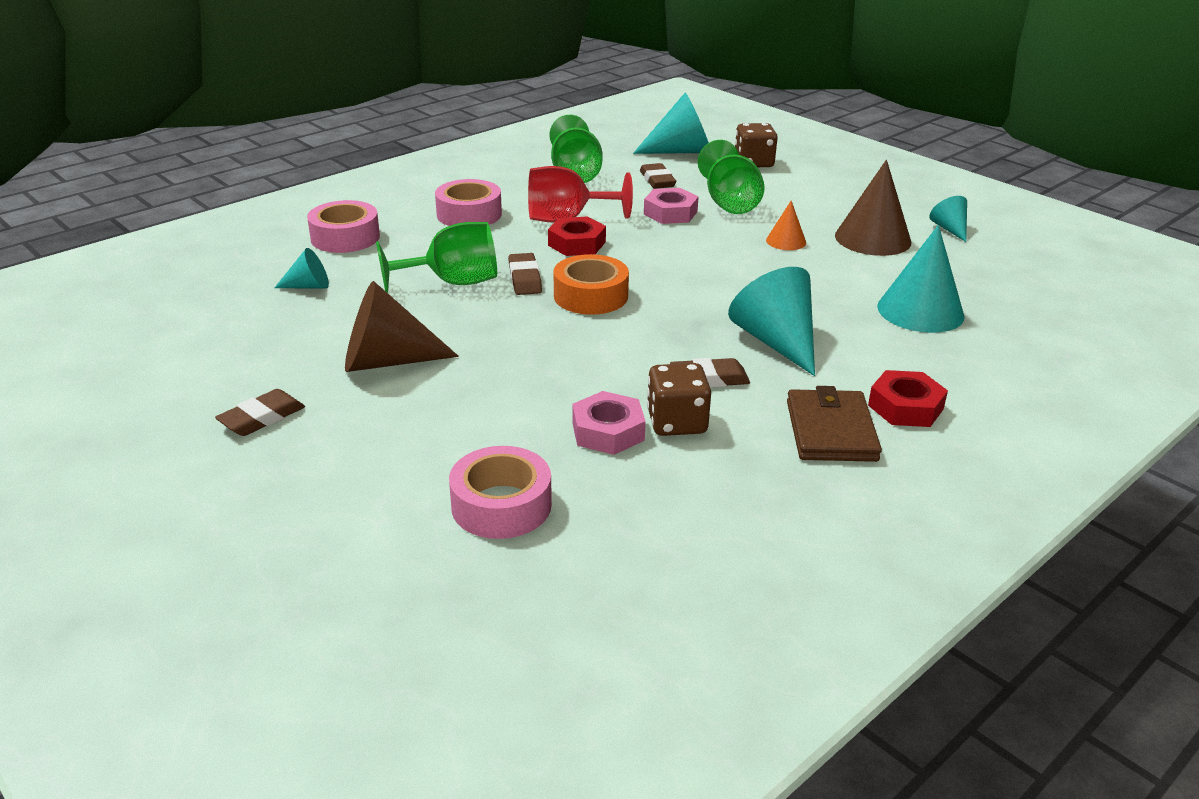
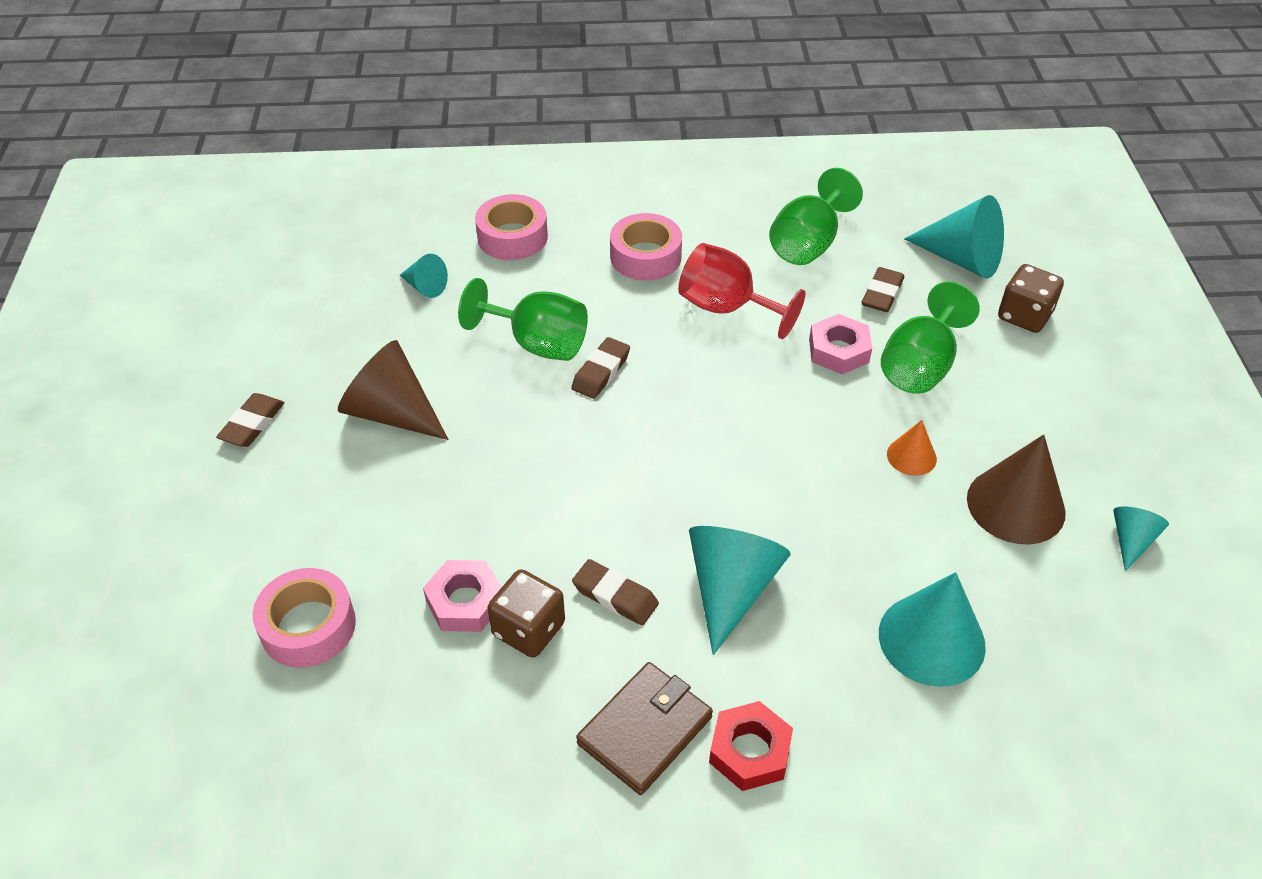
camera: 40 degrees right, 15 degrees up
brown eraser [215,389,305,436] -> brown eraser turned 60 degrees counterclockwise [216,393,284,447]
red nut [548,216,606,256] -> none
orange tape [553,254,629,315] -> none

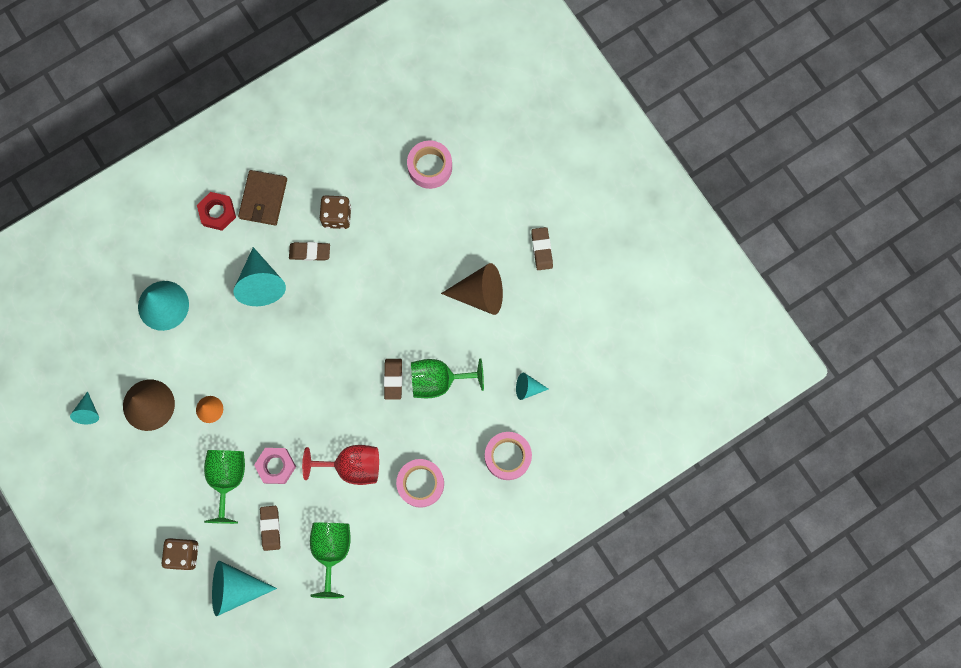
camera: 150 degrees right, 30 degrees up
pink nut [423,560,502,632] -> none

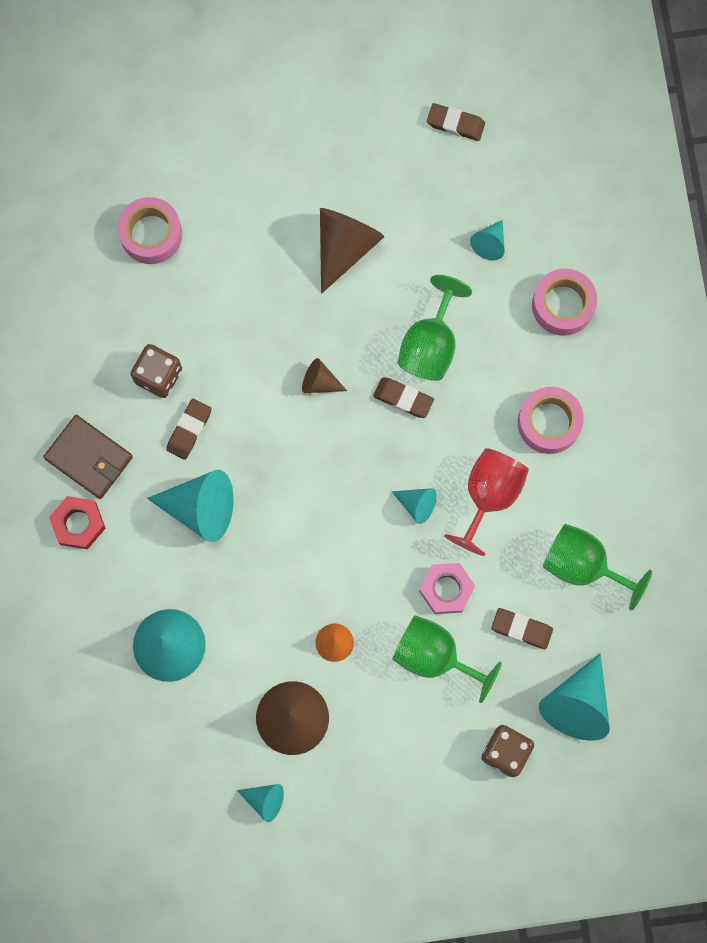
camera: 65 degrees left, 0 degrees up
brown eraser [531,227,553,270] -> brown eraser moved to [427,103,485,141]
none -> brown cone [302,358,347,393]
none -> turquoise cone [391,488,437,524]

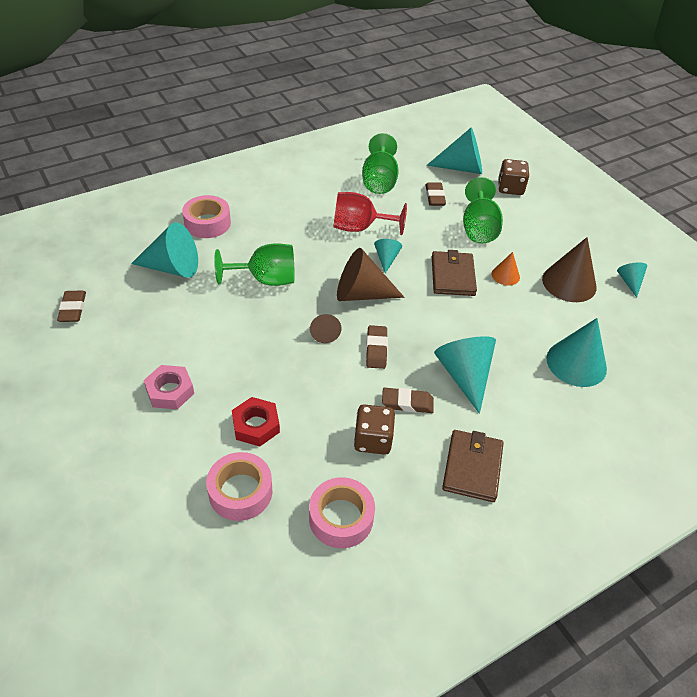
camera: 115 degrees left, 30 degrees down
red nut [49,496,105,549] -> red nut moved to [232,397,280,447]
brown cone [320,208,384,294] -> brown cone moved to [337,248,404,301]
brown eraser [373,377,434,418] -> brown eraser moved to [366,325,388,369]
pink nut [419,563,475,614] -> pink nut moved to [144,365,194,409]
turquoise cone [470,220,505,260] -> turquoise cone [131,222,198,278], size x1.89
pink tape [518,387,584,454] -> pink tape moved to [309,477,375,548]
none -> brown wallet [432,250,477,296]

